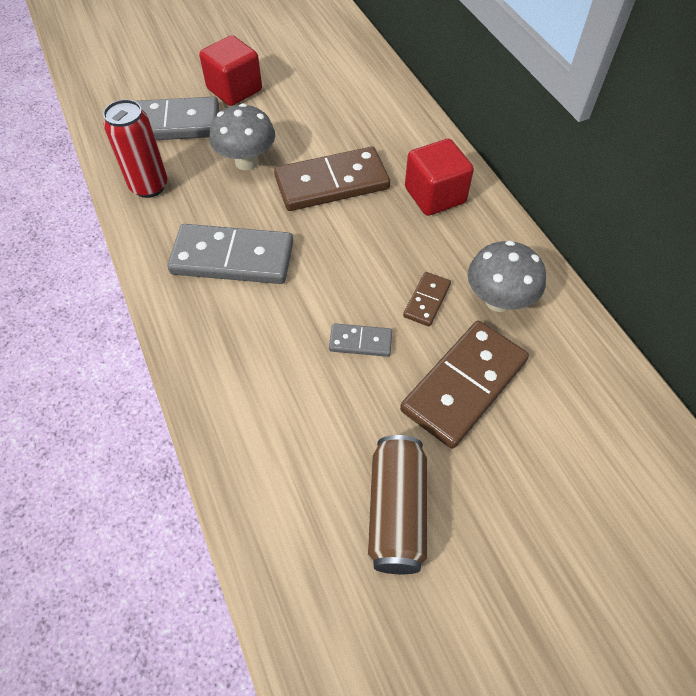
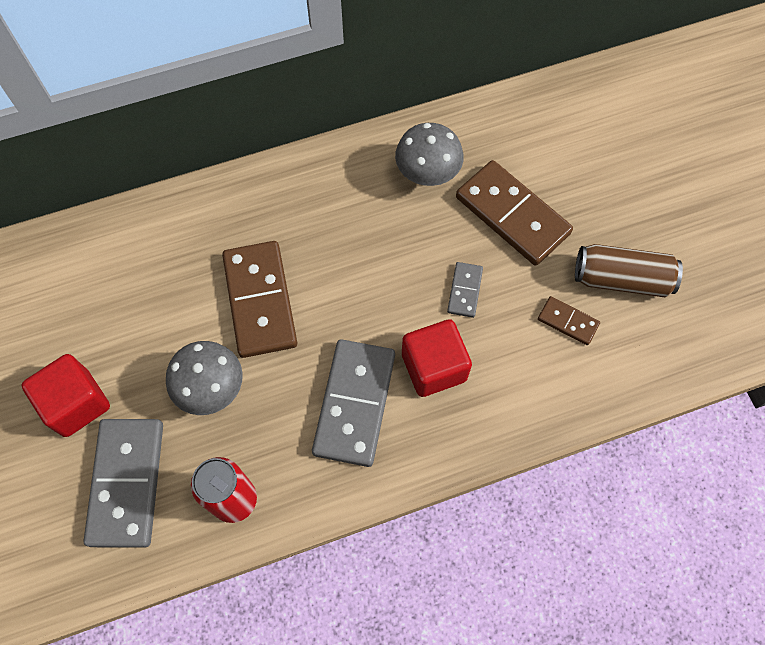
camera: 85 degrees left, 10 degrees up
brown domino [403,272,451,326] -> brown domino moved to [538,296,600,345]
red cube [405,139,474,216] -> red cube moved to [402,319,472,397]

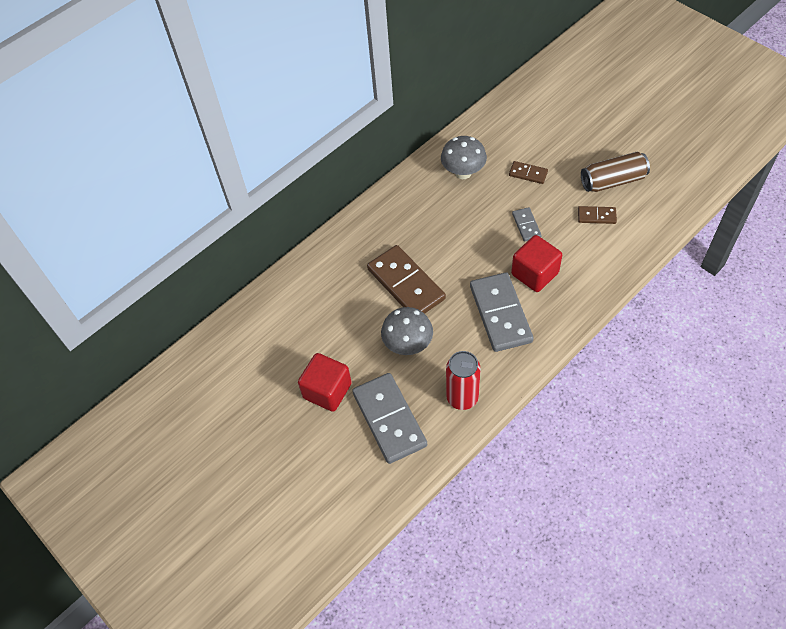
camera: 20 degrees left, 10 degrees down
brown domino [456,160,573,266] -> brown domino [509,161,548,184], size x0.48

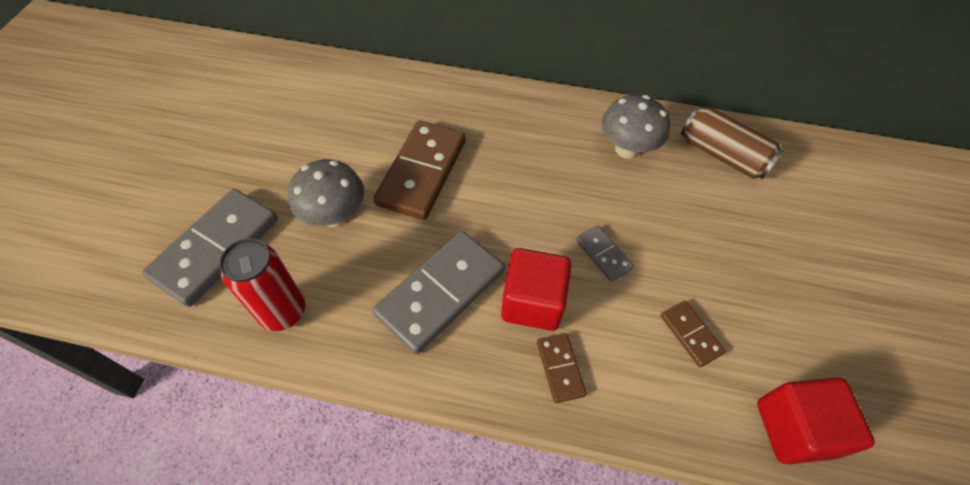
camera: 50 degrees right, 0 degrees up
red cube [298,353,352,412] -> red cube moved to [757,378,875,464]
brown domino [509,161,548,184] -> brown domino moved to [537,333,587,403]
grey domino [512,207,542,242] -> grey domino turned 75 degrees counterclockwise [576,225,634,282]
brown can [581,152,650,192] -> brown can moved to [681,105,783,179]

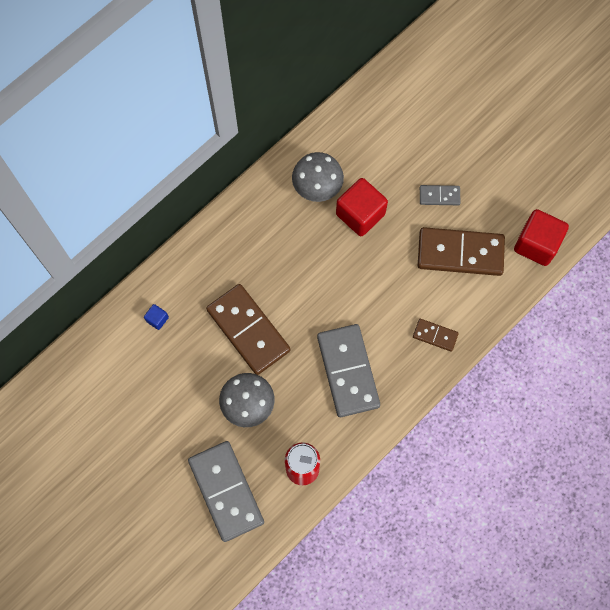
camera: 55 degrees left, 15 degrees up
red cube [501,248,572,331] -> red cube moved to [336,178,388,236]
grey domino [576,225,634,282] -> grey domino moved to [420,185,461,205]
brown domino [660,301,726,367] -> brown domino [418,227,505,276], size x2.07
brown can [681,105,783,179] -> none
none -> blue cube [144,304,169,330]

